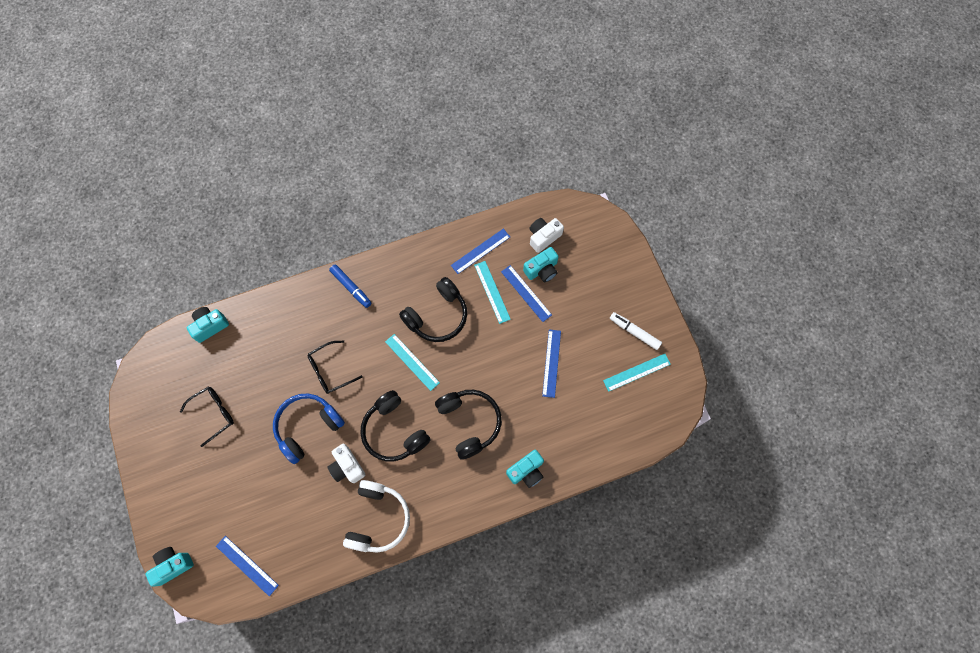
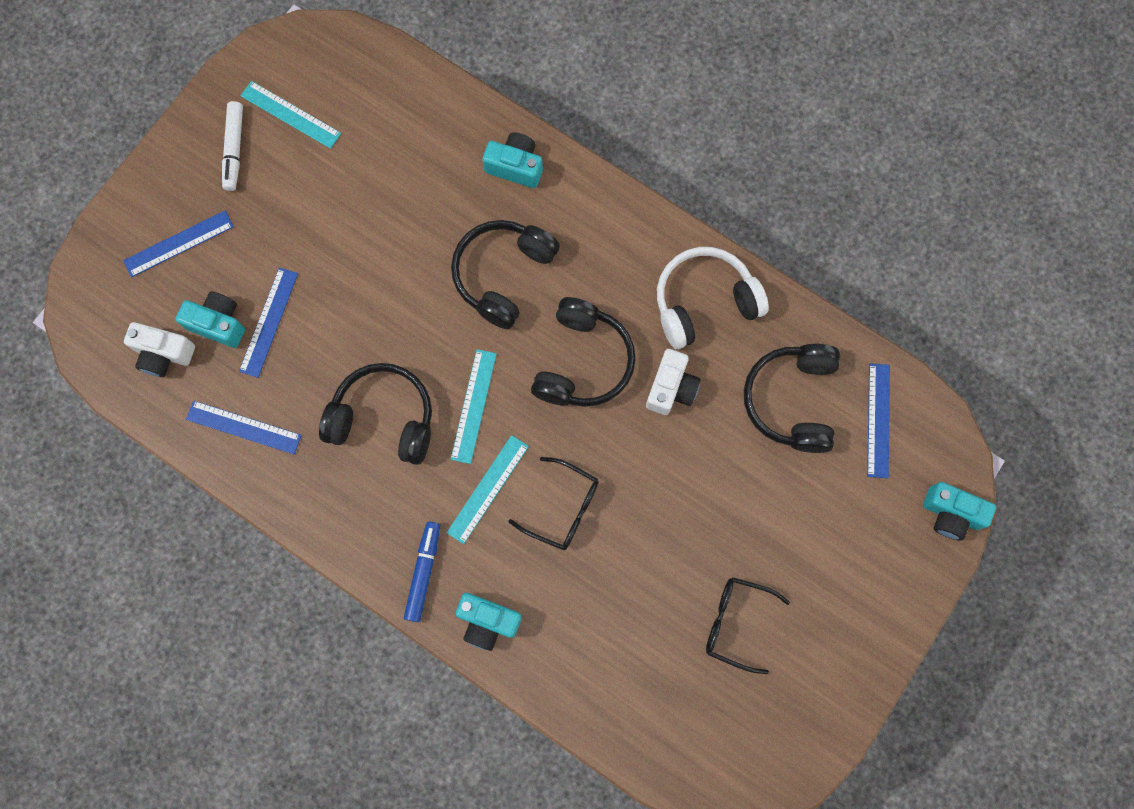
camera: 125 degrees left, 5 degrees up
turquoise camera [187,307,229,343] -> turquoise camera moved to [455,593,522,651]
blue headphones [273,394,345,464] -> none
turquoise ruler [474,261,511,324] -> turquoise ruler moved to [446,435,529,544]
blue ruler [542,330,561,398] -> blue ruler moved to [123,210,234,277]
none -> black headphones [744,344,840,453]

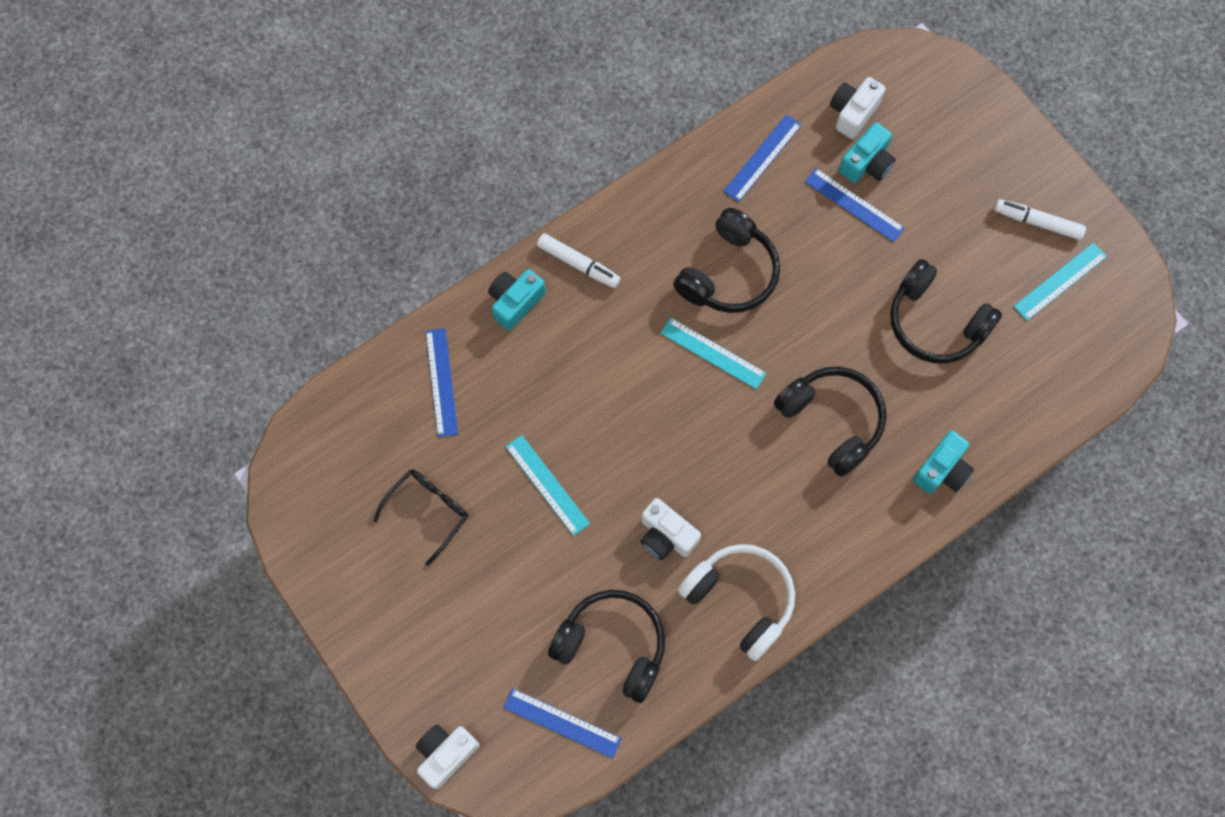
camera: 110 degrees right, 5 degrees down
blue ruler [123,210,234,277] -> blue ruler moved to [426,328,458,437]
blue marker [404,522,440,622] -> white marker [537,233,621,288]
turquoise ruler [446,435,529,544] -> turquoise ruler moved to [505,435,590,536]
black glasses [508,457,599,550] -> none
black headphones [531,297,636,407] -> black headphones moved to [890,259,1002,363]
white headphones [657,247,769,349] -> white headphones turned 45 degrees counterclockwise [678,544,795,661]
turquoise camera [923,482,996,541] -> white camera [416,724,479,789]

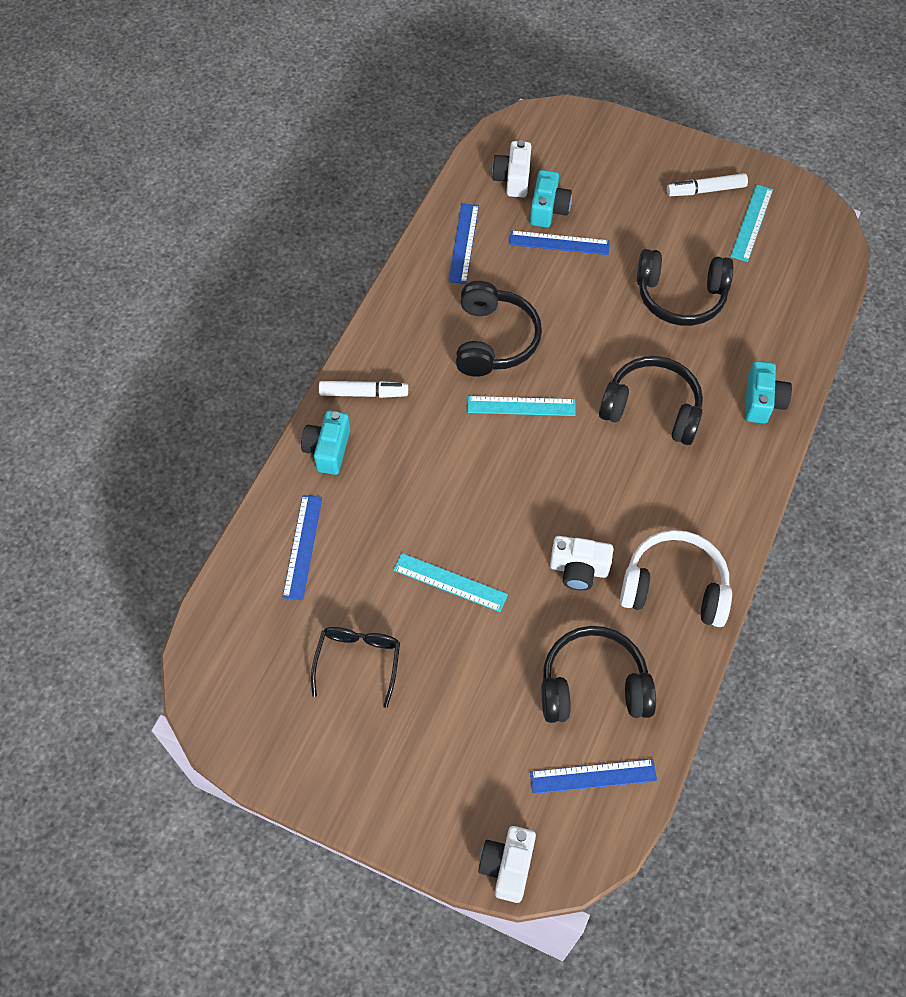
camera: 30 degrees left, 10 degrees down
blue ruler [426,328,458,437] -> blue ruler turned 45 degrees clockwise [282,495,322,600]

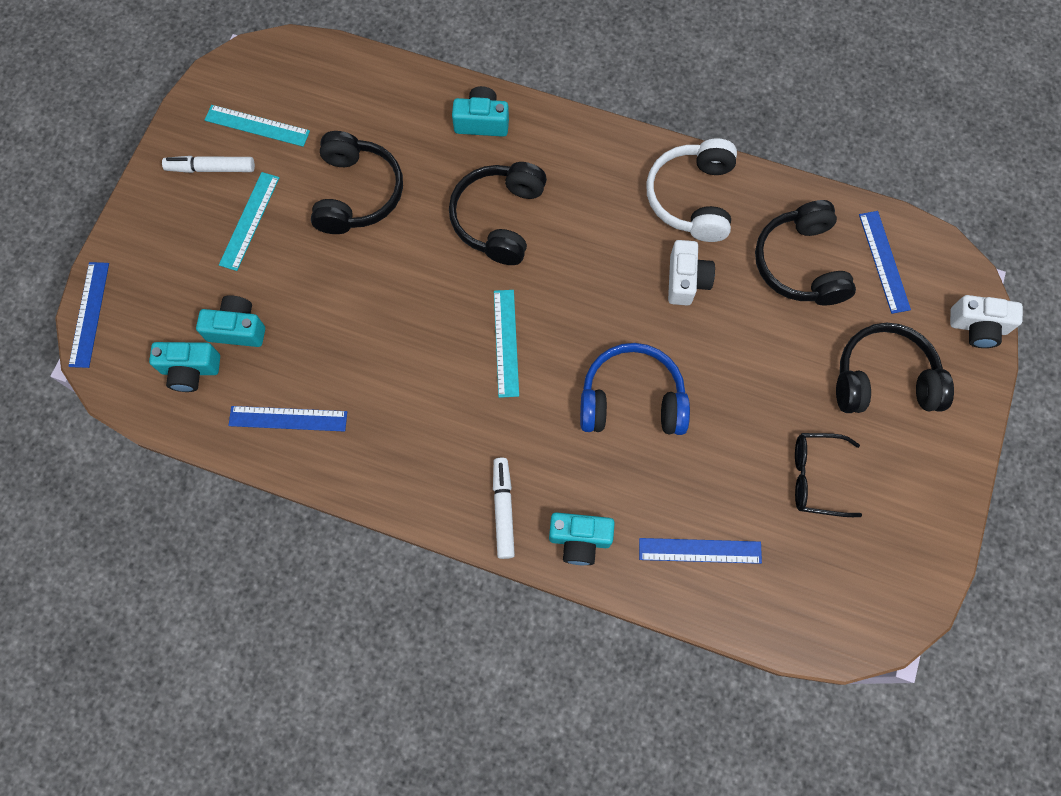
camera: 95 degrees left, 10 degrees up
turquoise ruler [393,553,508,612] -> turquoise ruler moved to [219,172,279,271]
black headphones [456,281,542,377] -> black headphones moved to [836,323,954,413]
white camera [492,140,531,197] -> turquoise camera [149,342,220,392]
blue ruler [509,230,610,255] -> blue ruler moved to [68,262,109,368]
white marker [667,173,748,196] -> white marker turned 105 degrees clockwise [162,156,255,173]
none -> blue headphones [580,343,690,435]

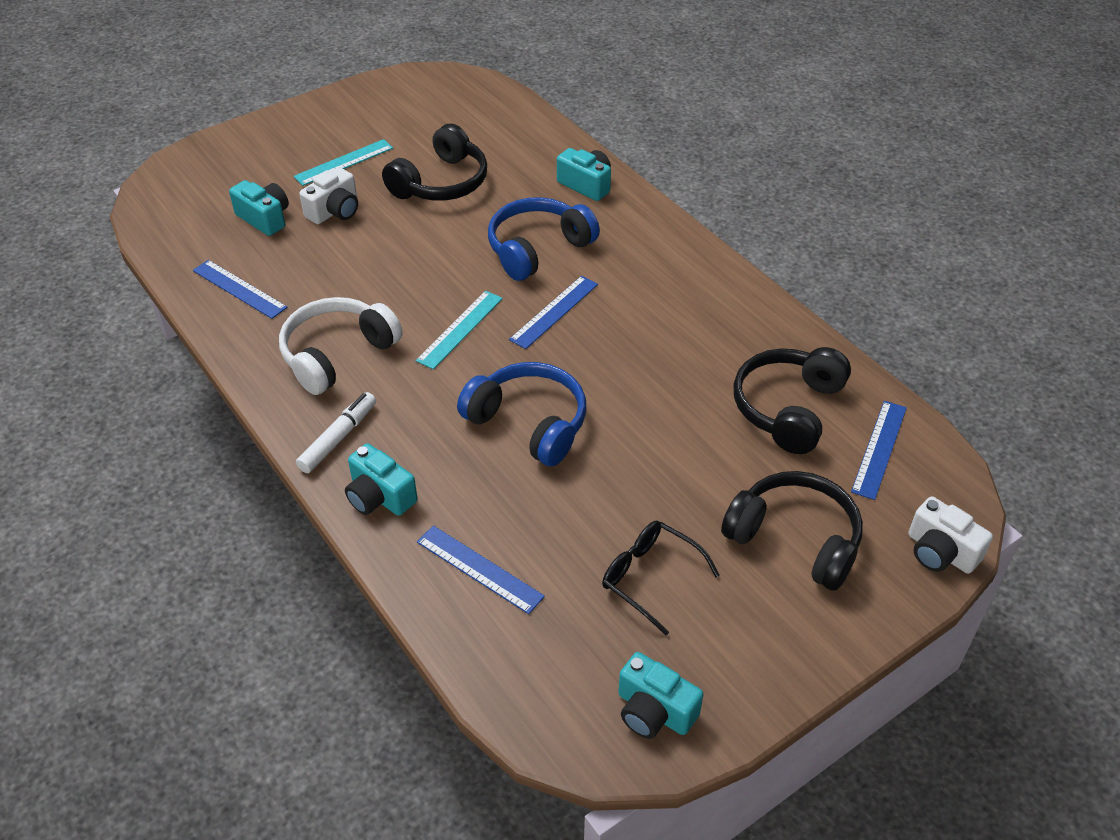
camera: 35 degrees right, 25 degrees down
blue ruler [68,262,109,368] -> blue ruler moved to [509,276,598,349]
turquoise camera [149,342,220,392] -> turquoise camera moved to [618,652,704,739]
white marker [162,156,255,173] -> none
turquoise ruler [205,105,310,147] -> none
black headphones [449,162,547,265] -> blue headphones [488,197,600,281]
white headphones [646,138,737,242] -> white headphones moved to [279,297,402,395]
white camera [668,240,715,306] -> white camera moved to [299,167,358,224]

